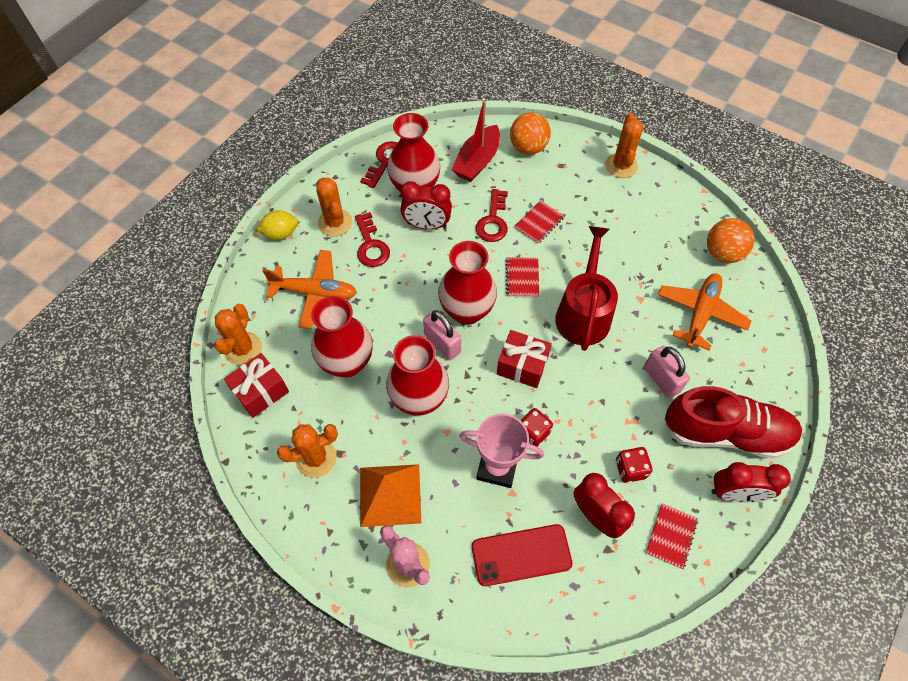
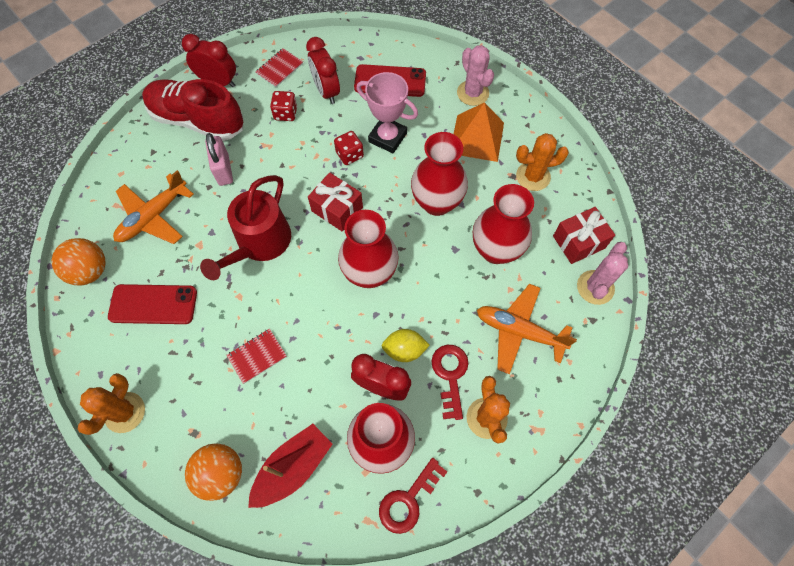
camera: 165 degrees left, 5 degrees up
orange cactus [214,304,262,365] -> pink cactus [577,242,628,305]
yellow lemon [256,210,298,240] -> yellow lemon moved to [382,329,430,362]
pink padlock [423,310,461,360] -> none
red key [476,189,508,242] -> none
red notebook [506,257,539,297] -> none
none -> red phone [108,284,197,324]

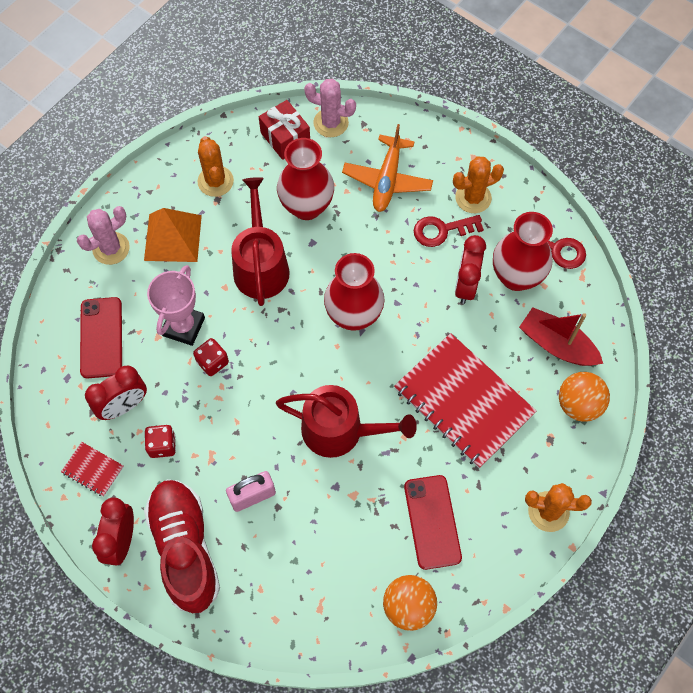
camera: 100 degrees left, 0 degrees up
orange plane [113,170,194,244] -> none
red shoe [142,79,243,141] -> red shoe turned 150 degrees clockwise [144,479,220,613]
red notebook [226,329,287,384] -> red notebook [394,333,536,468], size x2.35
red gift [308,173,363,231] -> none
yellow lemon [382,329,430,362] -> none
red vase [411,132,468,216] -> red watering can [231,177,289,306]

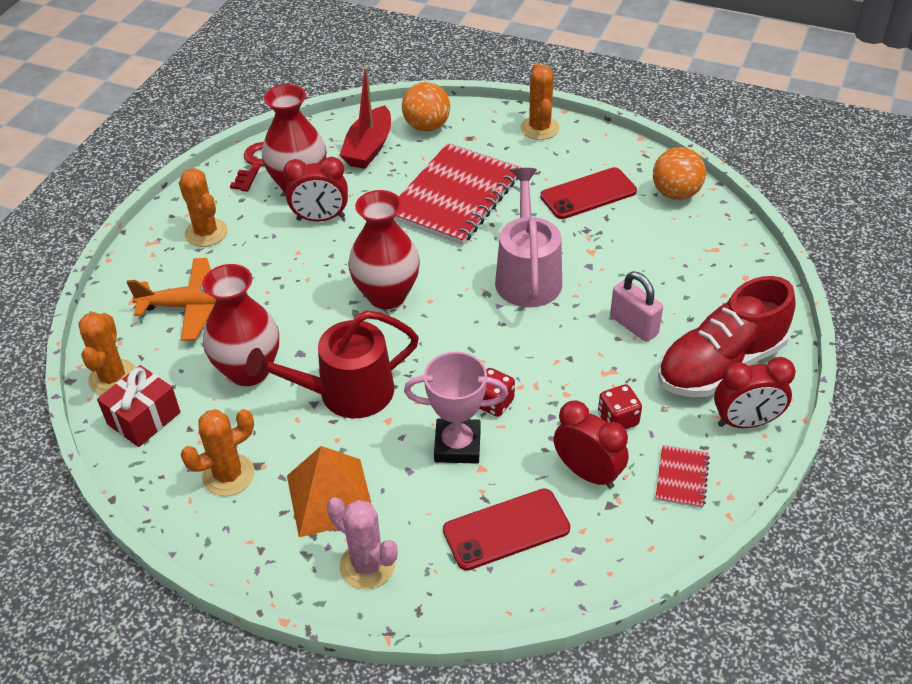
camera: 105 degrees left, 20 degrees down
red watering can [276,385,417,458] -> pink watering can [495,168,562,307]
pink cactus [304,79,356,137] -> orange cactus [78,312,136,395]
red key [414,215,484,247] -> none

